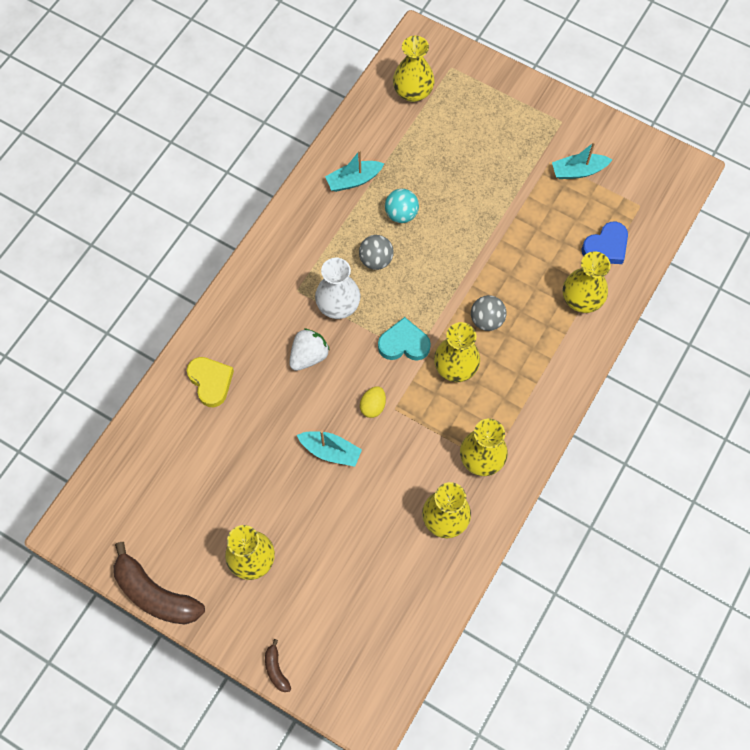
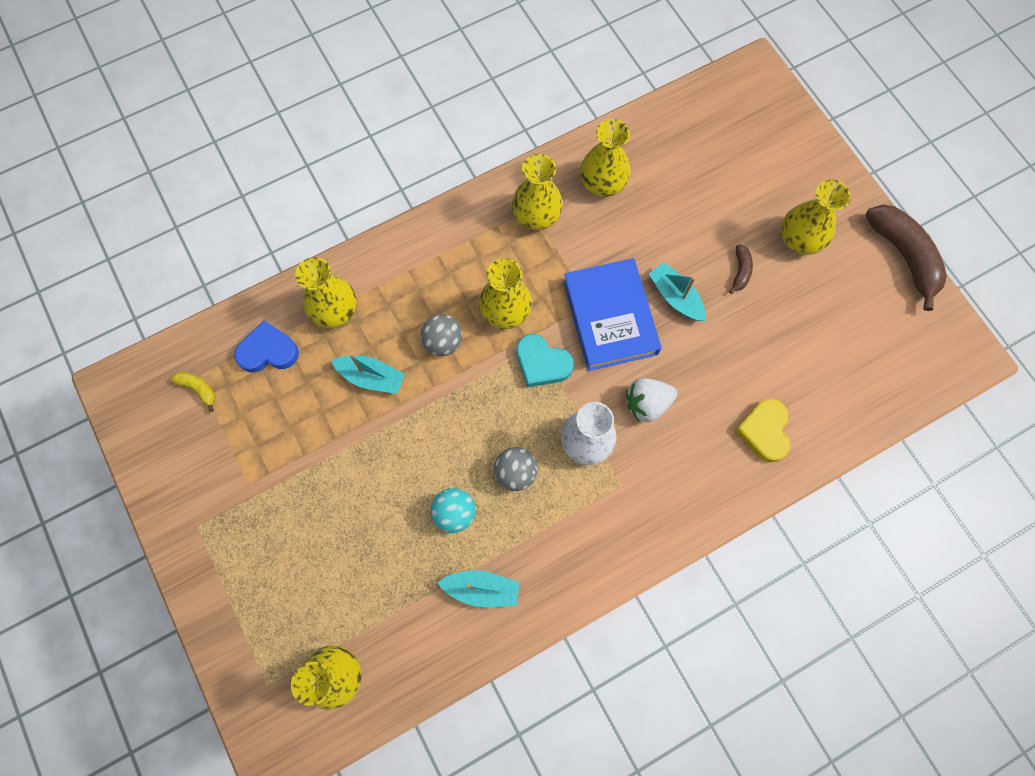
camera: 150 degrees left, 5 degrees up
brown banana [265,639,291,692] -> brown banana moved to [729,245,753,294]
yellow egg [360,386,386,418] -> blue book [563,258,662,371]
turquoise boat [552,142,612,179] -> turquoise boat moved to [331,354,405,394]
none -> yellow banana [170,372,215,412]

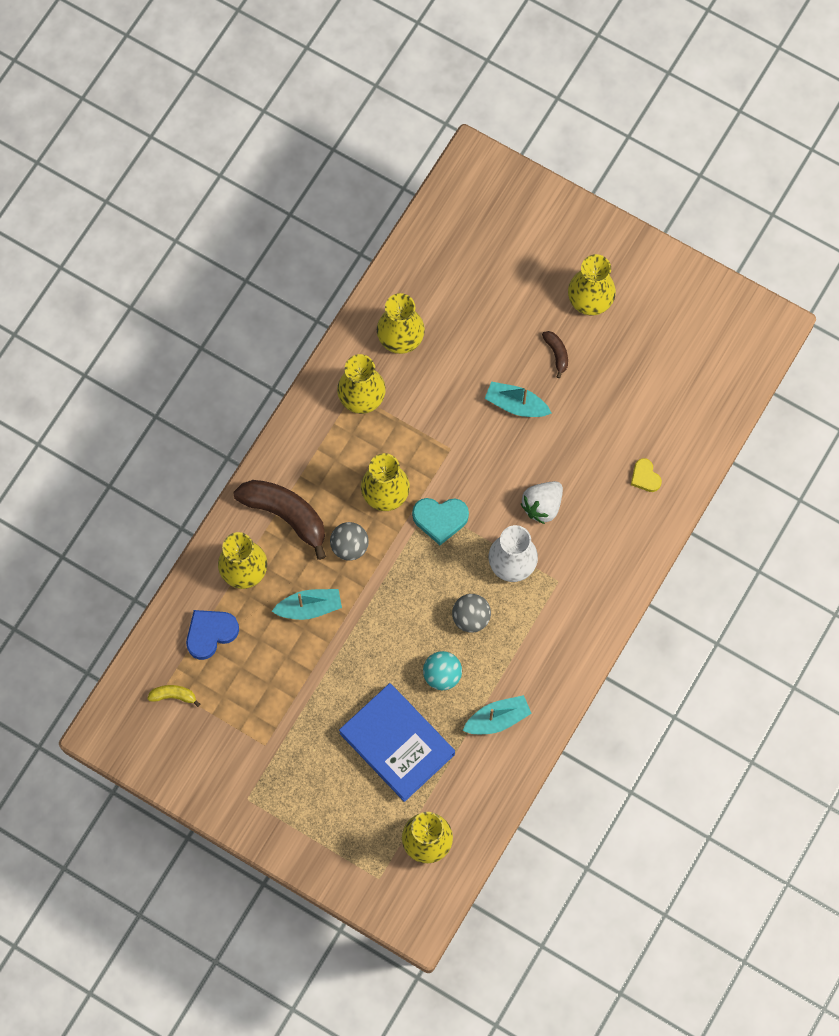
camera: 30 degrees left, 0 degrees up
blue book [563,258,662,371] -> blue book moved to [339,683,455,802]
yellow heart [735,399,791,463] -> yellow heart [631,458,662,492], size x0.63
brown banana [866,205,947,311] -> brown banana moved to [233,480,326,560]

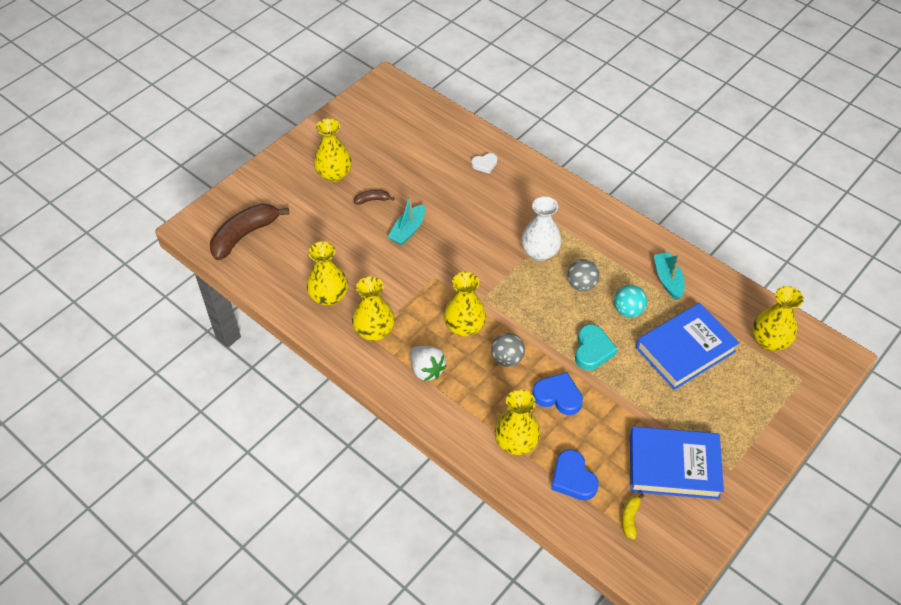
camera: 80 degrees left, 20 degrees down
brown banana [233,480,326,560] -> brown banana moved to [210,204,289,260]
turquoise boat [271,589,342,620] -> blue heart [532,372,583,415]
turquoise heart [412,498,469,545] -> turquoise heart moved to [575,324,618,370]
white strawberry [521,481,563,524] -> white strawberry moved to [410,346,447,381]
yellow heart [631,458,662,492] -> white heart [471,153,498,174]
none -> blue book [630,427,724,499]

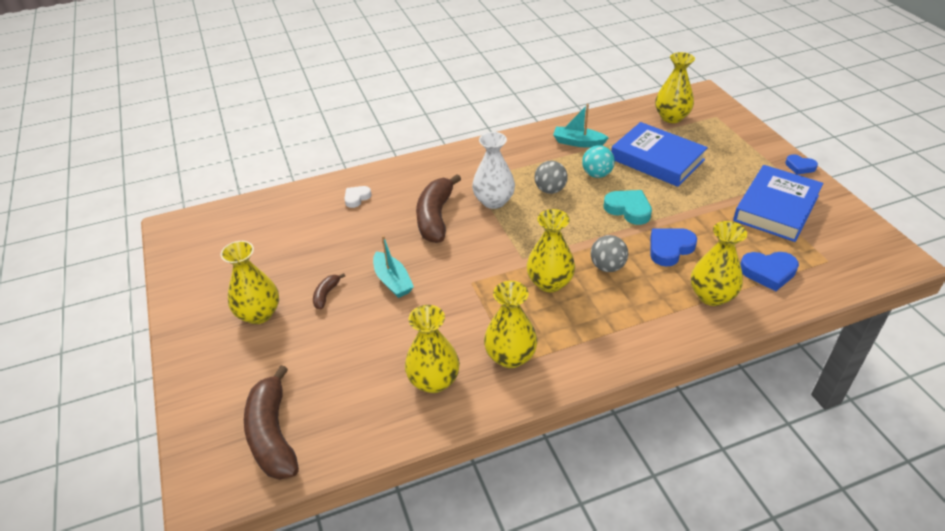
camera: 60 degrees left, 10 degrees down
white strawberry [410,346,447,381] -> none
white heart [471,153,498,174] -> white heart turned 150 degrees counterclockwise [344,186,371,208]
yellow banana [622,493,645,540] -> none
blue book [636,303,739,390] -> blue book turned 45 degrees counterclockwise [611,122,708,187]
none -> brown banana [416,174,461,243]
none -> blue heart [785,154,818,174]

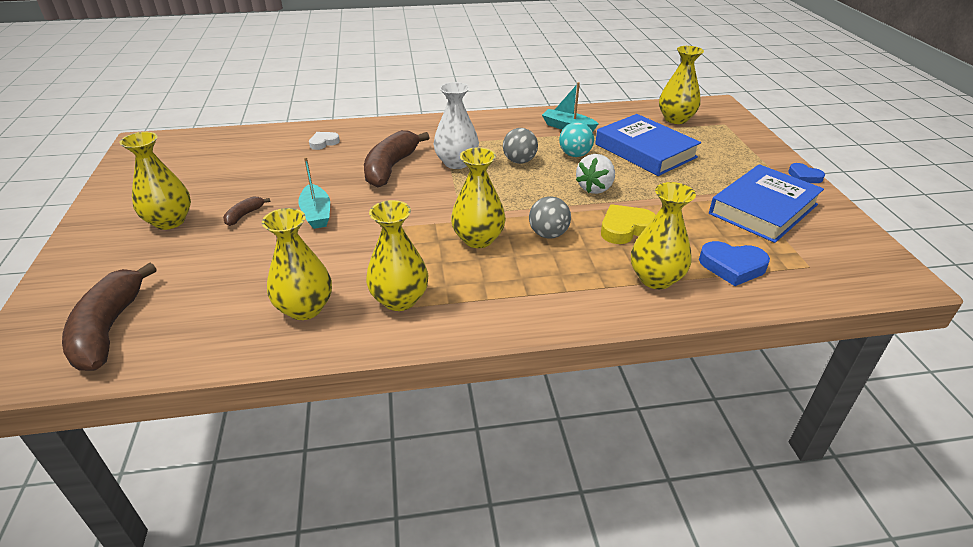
camera: 10 degrees right, 5 degrees down
turquoise heart [604,190,652,225] -> white strawberry [576,154,615,194]
blue heart [650,228,697,266] -> yellow heart [601,204,656,244]

